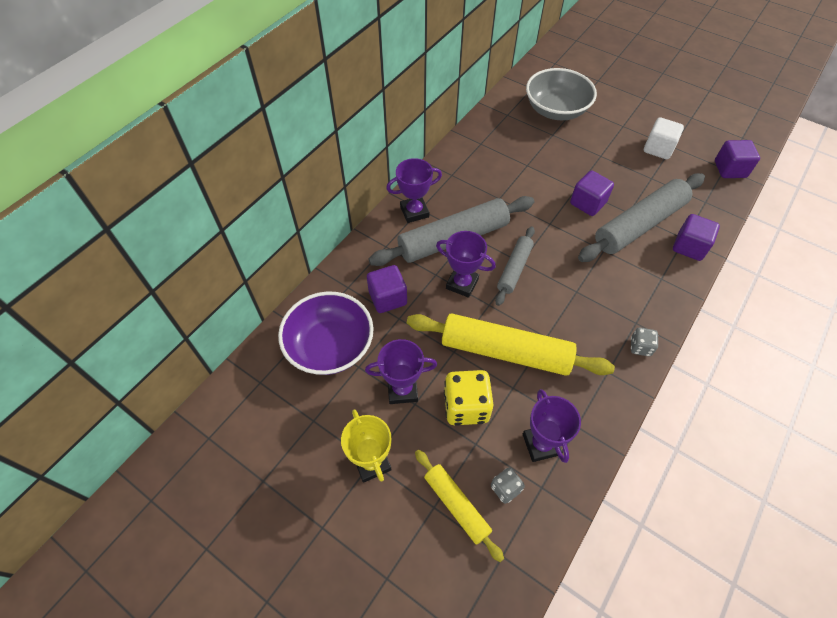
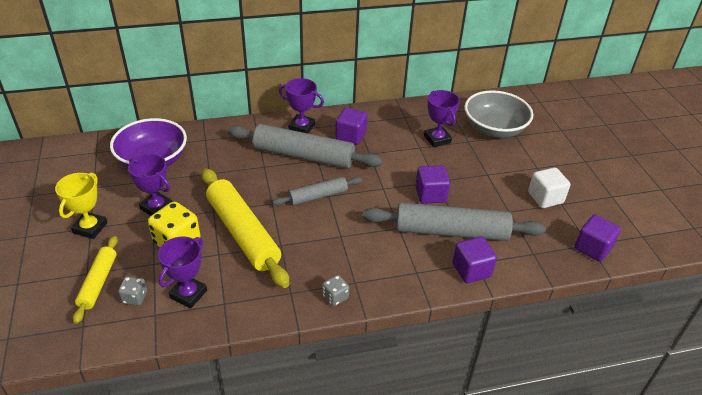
camera: 40 degrees right, 15 degrees down
purple cube [367,265,407,313] -> purple cube moved to [335,107,368,145]
purple trophy [436,231,496,298] -> purple trophy moved to [424,90,460,147]

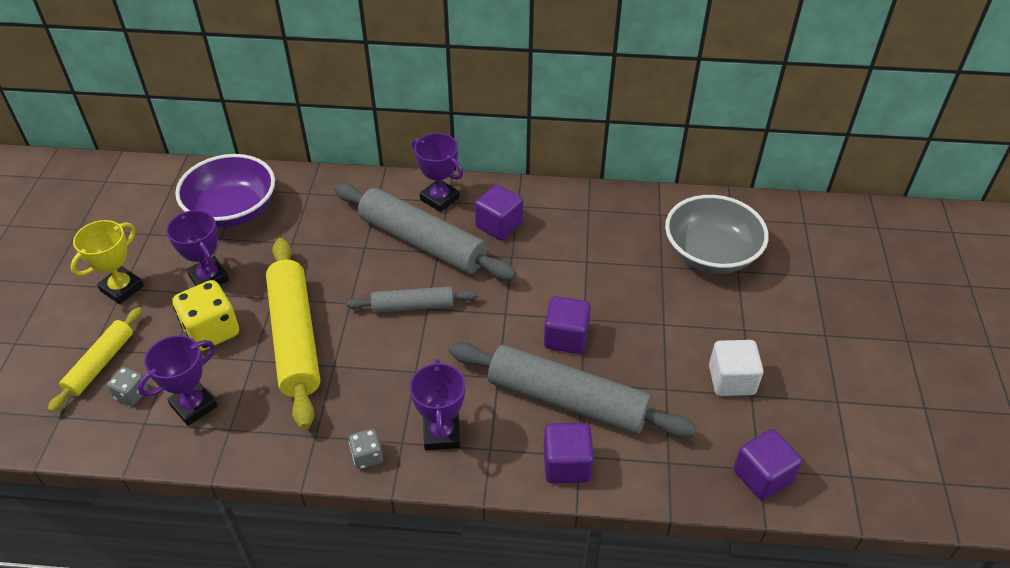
camera: 20 degrees right, 5 degrees up
purple trophy [424,90,460,147] -> purple trophy moved to [410,359,465,450]

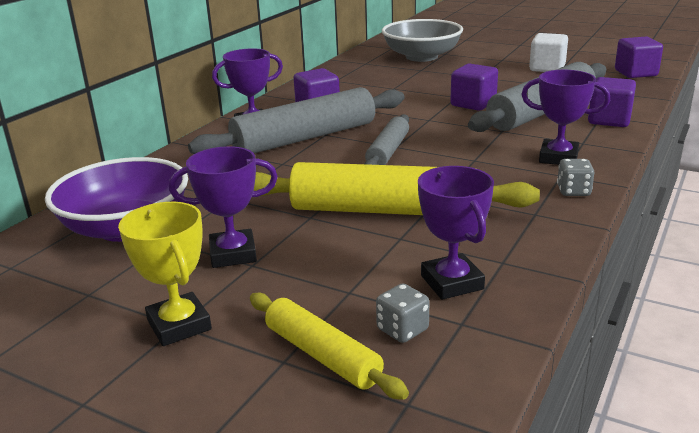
camera: 65 degrees left, 20 degrees down
yellow dice [172,280,239,351] -> none

